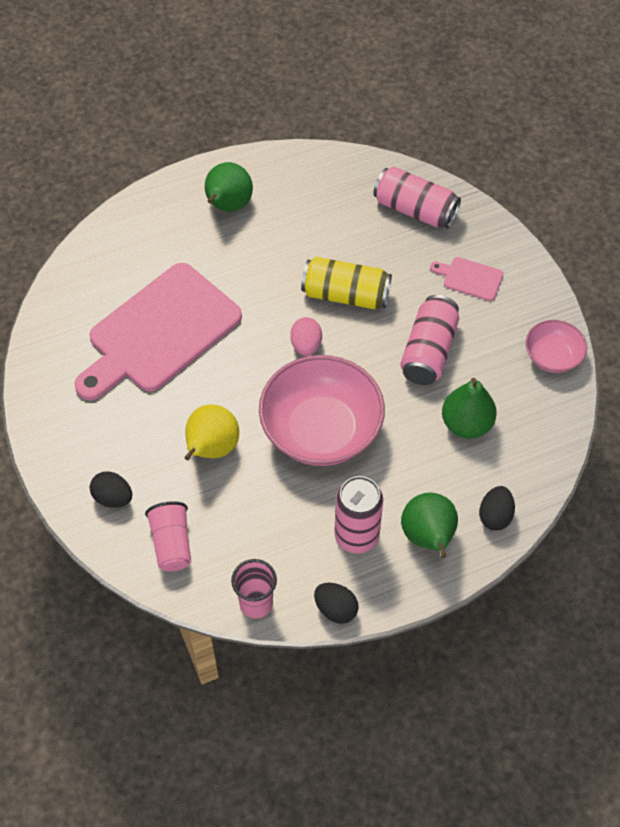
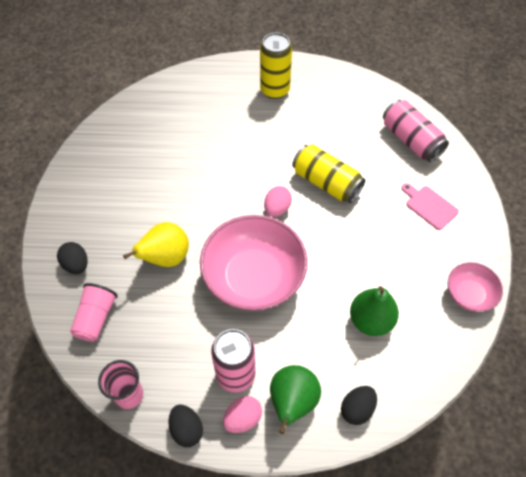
camera: 25 degrees right, 0 degrees up
pink cutting board [74,263,242,400] -> none
green pear [205,162,253,212] -> yellow can [260,32,292,99]
pink can [400,295,459,385] -> none
none -> pink egg [223,396,262,433]

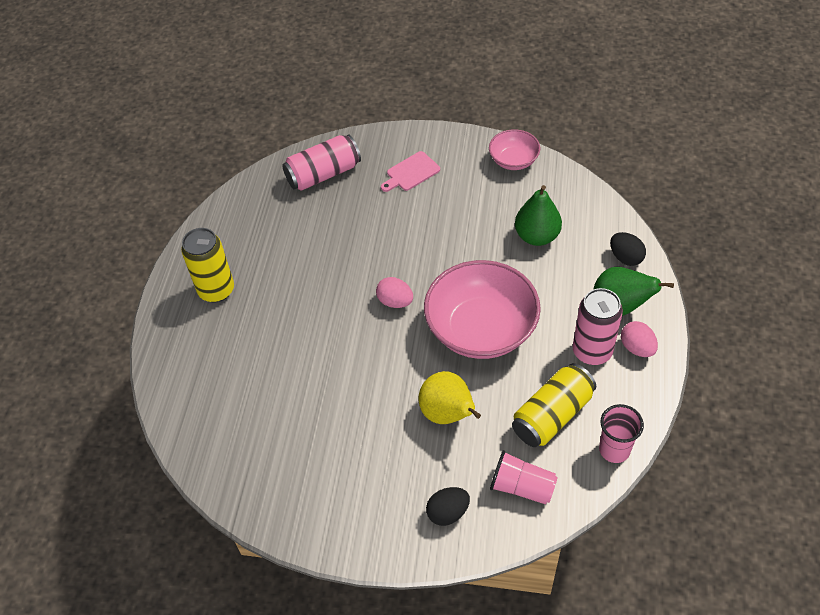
camera: 80 degrees left, 5 degrees down
black egg [168,405,203,447] -> none
yellow can [292,144,365,203] -> yellow can moved to [512,363,596,447]

